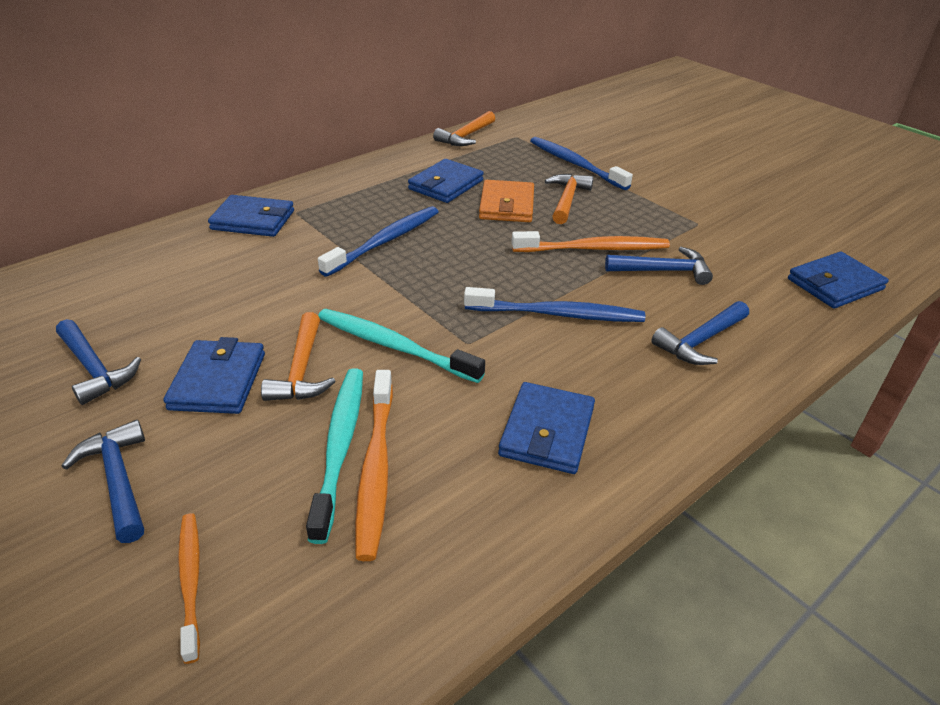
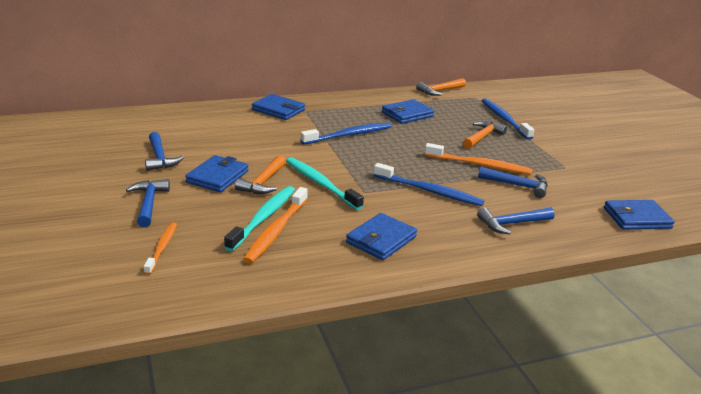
camera: 20 degrees right, 10 degrees down
orange wallet [479,180,534,222] -> none

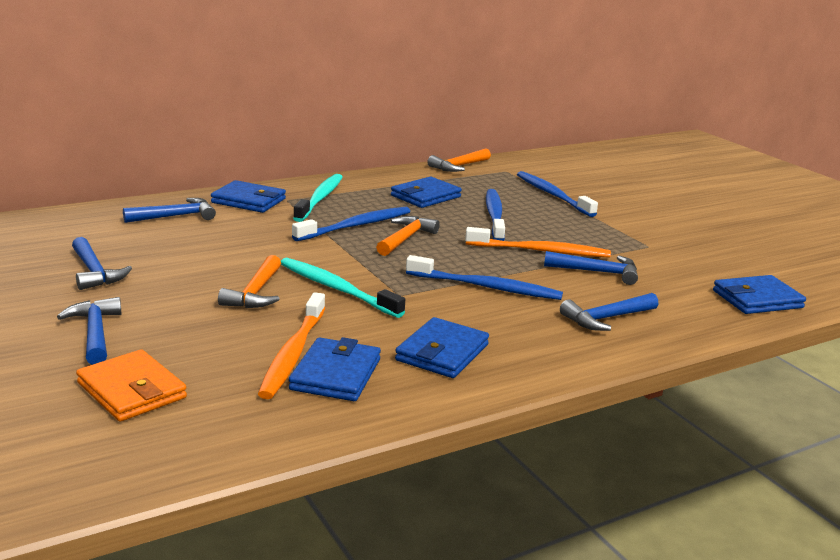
camera: 10 degrees left, 5 degrees down
orange toothbrush [144,222,177,275] -> orange wallet [76,349,187,422]
blue wallet [185,155,248,192] -> blue wallet moved to [289,337,381,401]
turquoise toothbrush [224,186,295,251] -> turquoise toothbrush moved to [293,174,343,222]
orange hammer [463,121,507,149] -> orange hammer moved to [376,216,440,256]
none -> blue hammer [123,198,216,223]
none -> blue toothbrush [486,189,505,241]

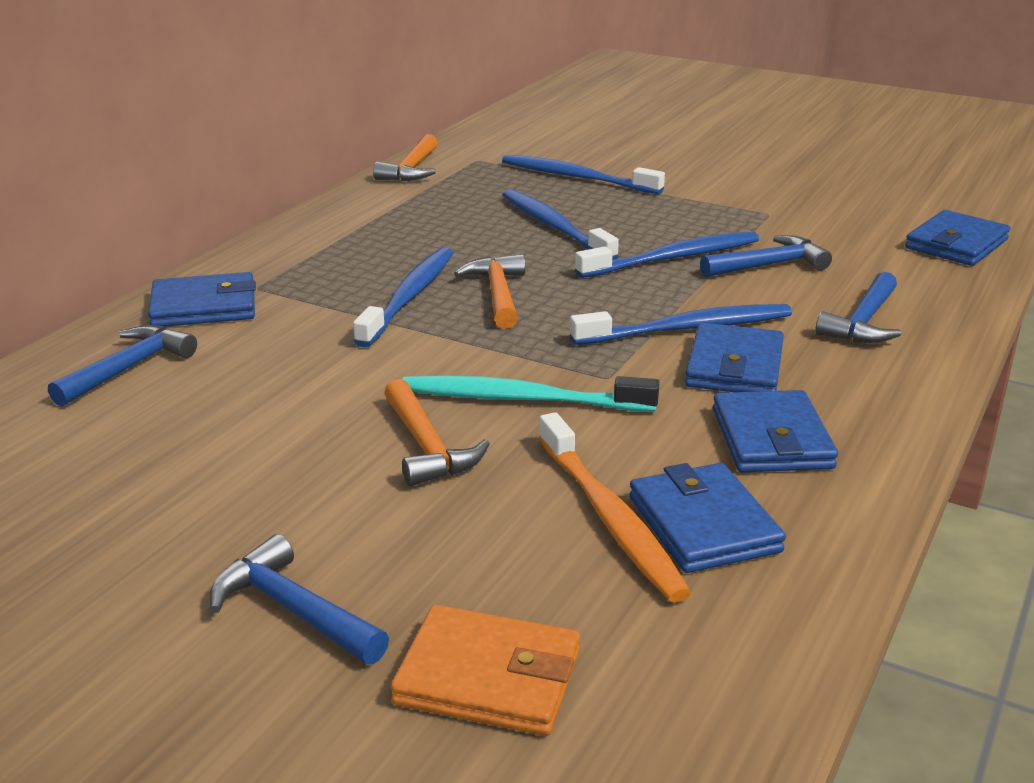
camera: 30 degrees left, 5 degrees up
blue hammer [72,237,132,290] -> none
turquoise toothbrush [293,174,343,222] -> none
blue wallet [391,177,462,208] -> blue wallet moved to [685,322,784,392]
orange toothbrush [465,227,611,258] -> blue toothbrush [575,232,759,278]

